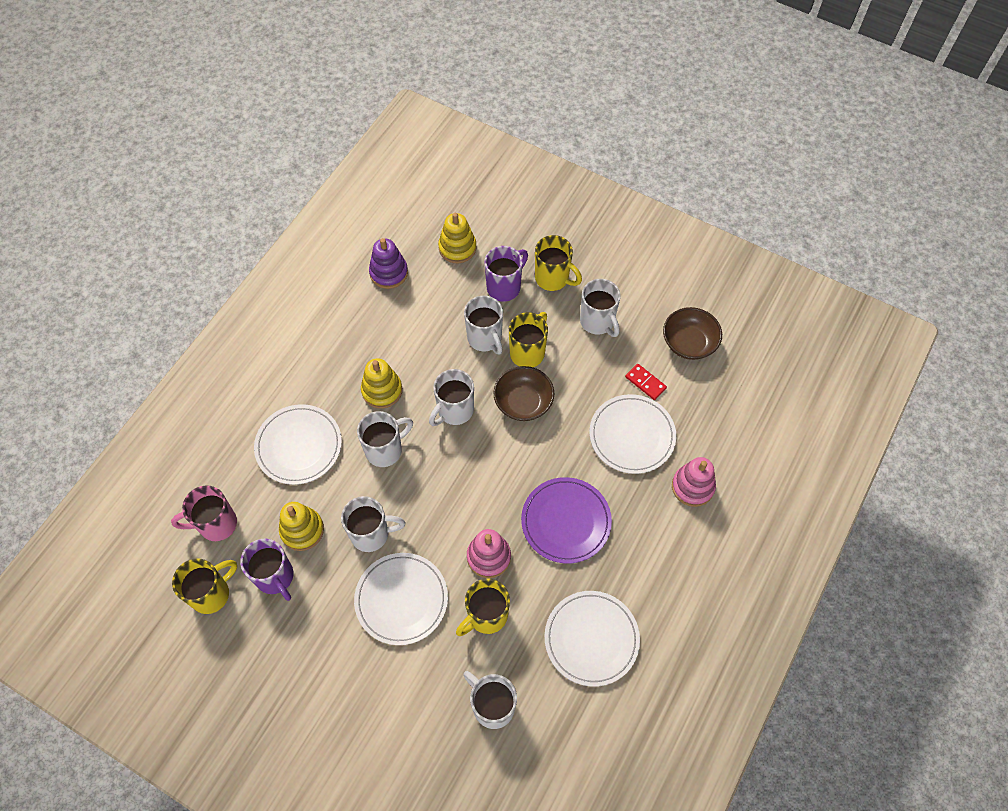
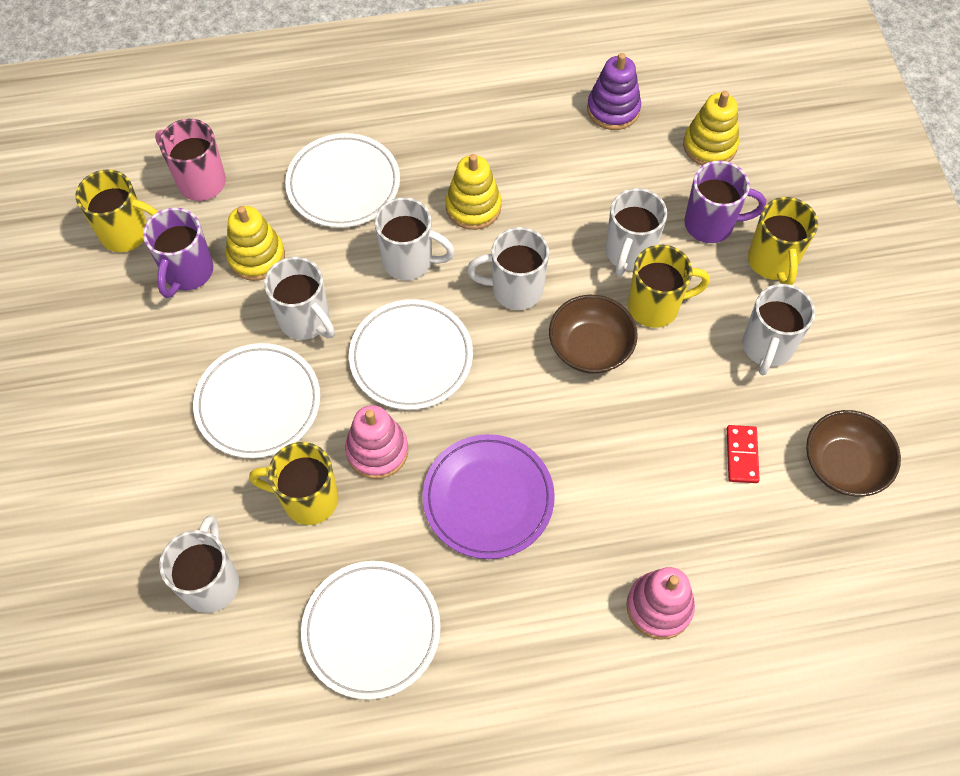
camera: 50 degrees right, 0 degrees up
white plate [590,394,676,474] -> white plate moved to [349,299,473,410]

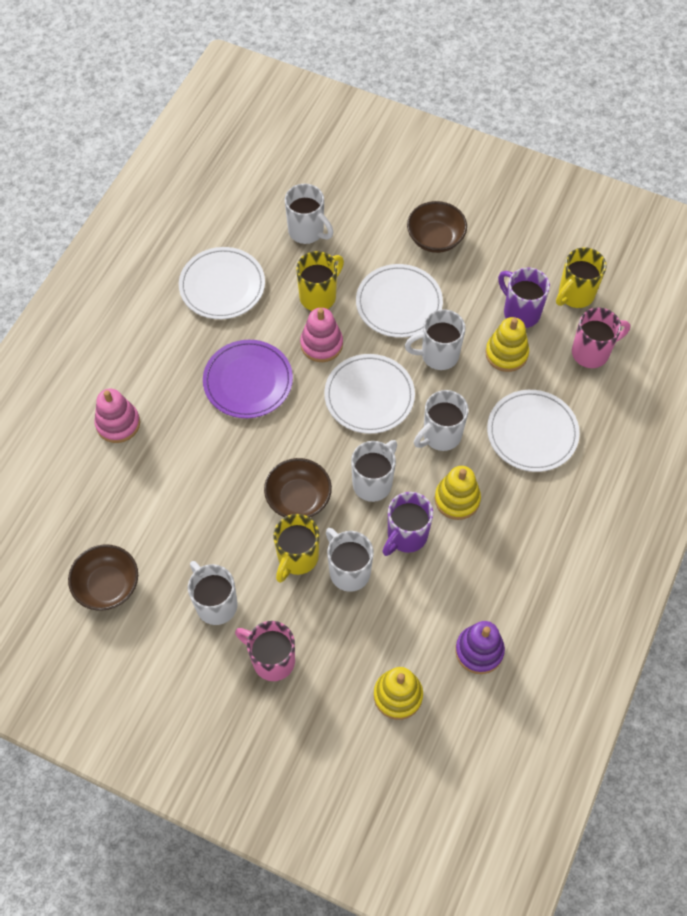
camera: 125 degrees right, 0 degrees up
purple mug [684,161,766,243] -> purple mug moved to [383,492,433,556]
red domino [727,425,760,483] -> none
yellow mug [748,197,818,285] -> pink mug [235,621,295,681]
none -> brown bowl [407,201,467,253]

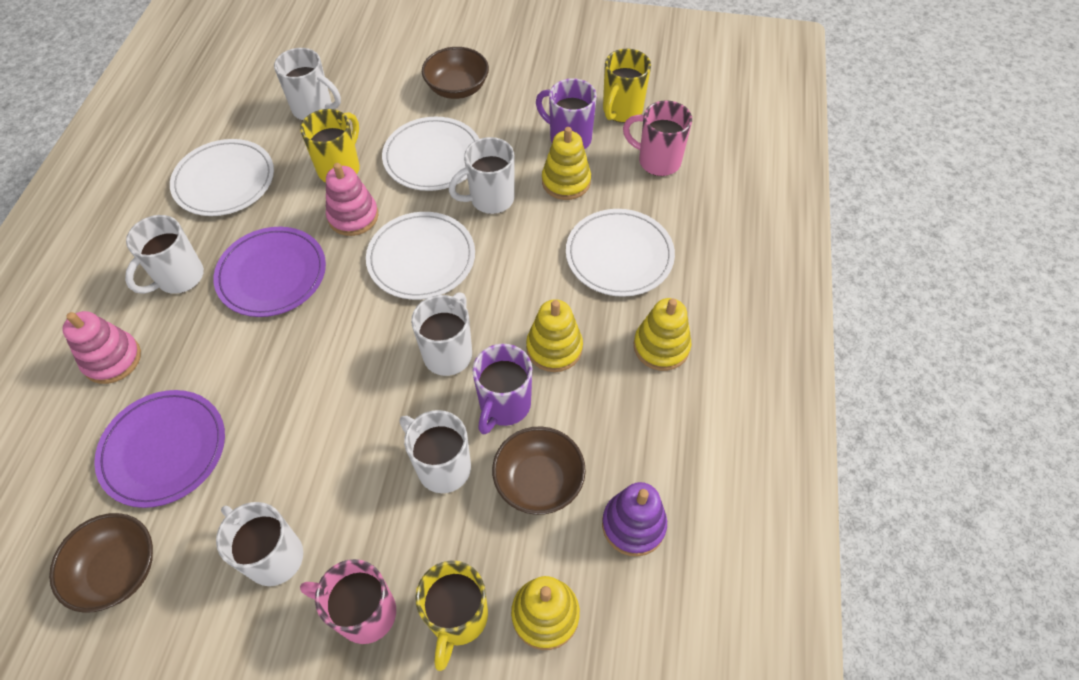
camera: 15 degrees left, 5 degrees down
brown bowl [264,458,332,518] -> brown bowl moved to [492,426,586,515]
yellow mug [273,514,319,583] -> yellow mug moved to [415,560,488,671]
white mug [414,390,469,451] -> white mug moved to [125,215,204,294]
pink mug [572,308,630,368] -> pink mug turned 120 degrees counterclockwise [623,100,692,176]
none -> purple plate [94,390,225,508]
none -> yellow stacking toy [634,298,691,371]

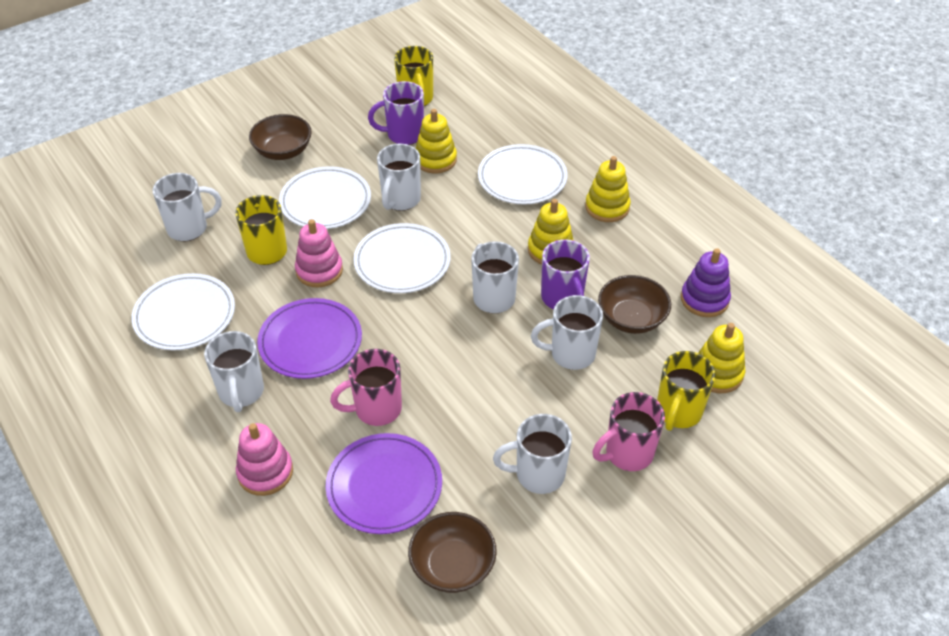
camera: 45 degrees left, 10 degrees down
yellow mug [415,560,488,671] -> yellow mug turned 60 degrees clockwise [657,351,716,431]
pink mug [623,100,692,176] -> pink mug moved to [330,349,402,426]

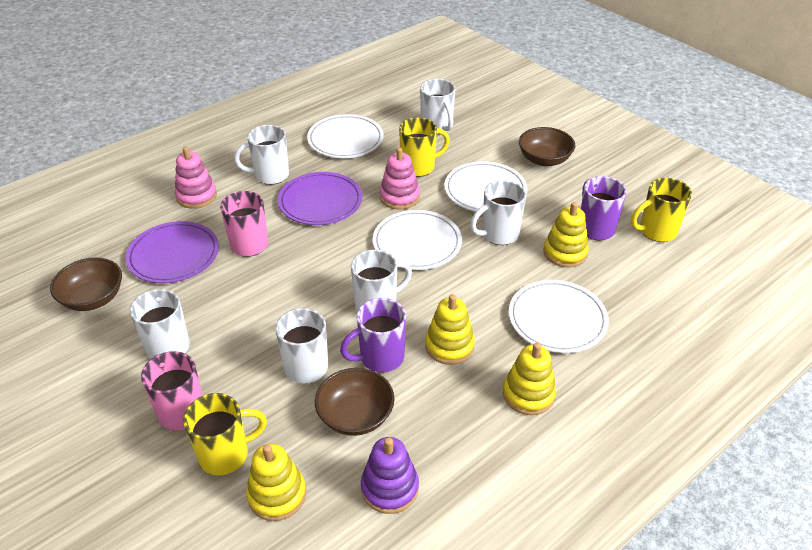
camera: 85 degrees right, 5 degrees down
white mug [377,144,421,211] -> white mug turned 45 degrees counterclockwise [470,180,526,245]
yellow mug [657,351,716,431] -> yellow mug turned 135 degrees clockwise [183,393,267,476]

